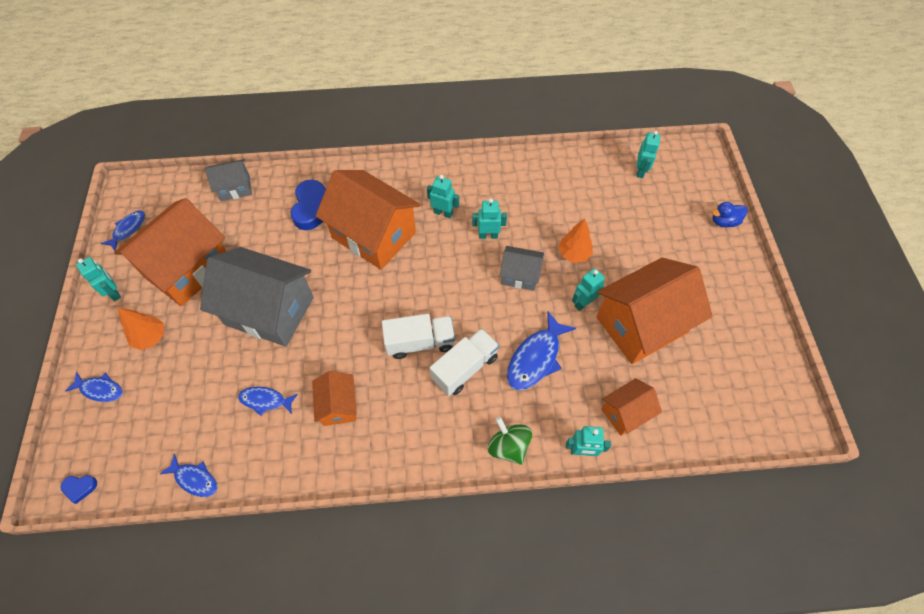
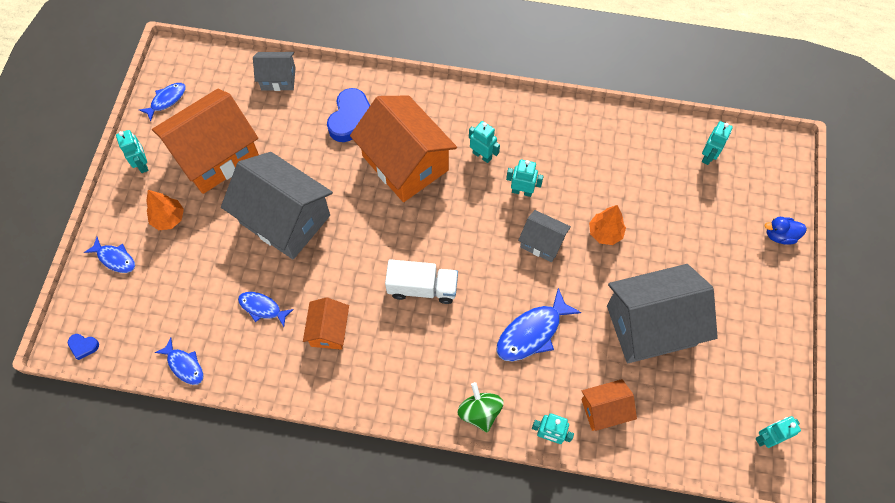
camera: 15 degrees right, 5 degrees up
white truck [430,328,499,396] -> none
turquoise robot [572,268,605,311] -> turquoise robot moved to [756,416,801,448]
orange house [596,257,713,364] -> grey house [607,264,718,363]

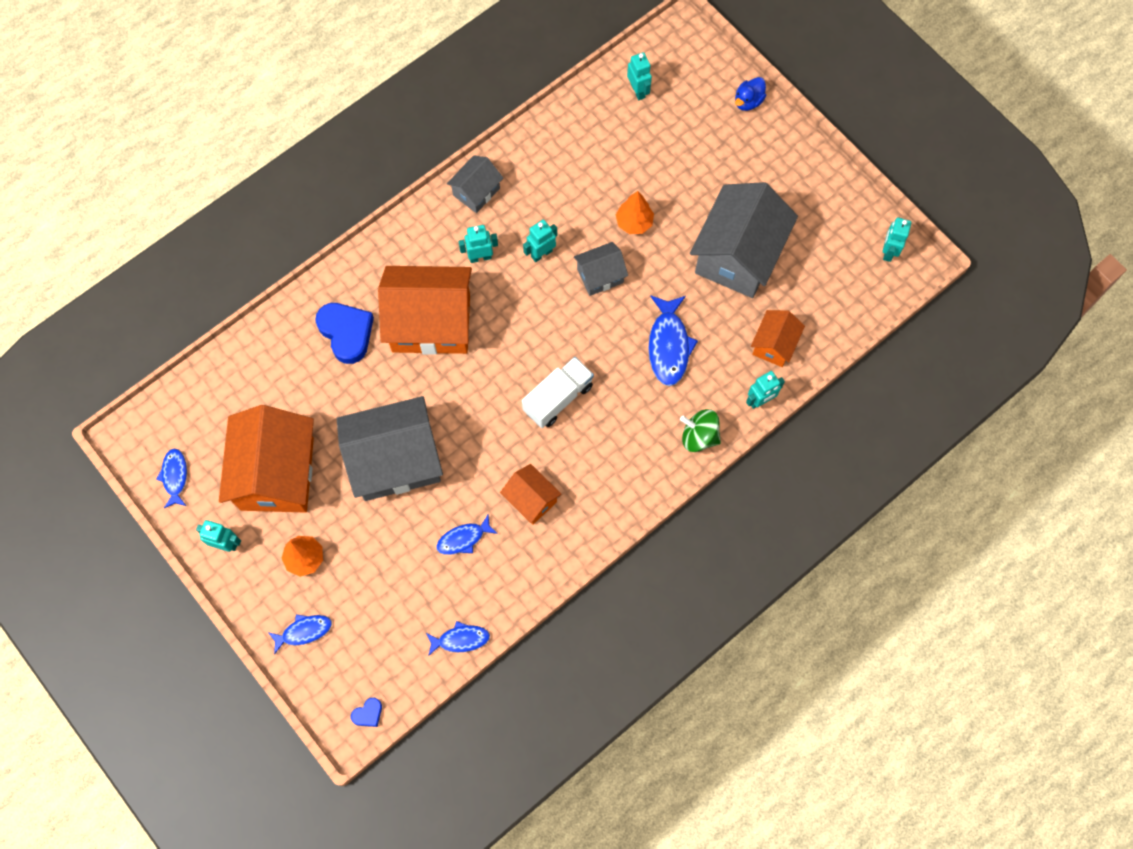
camera: 50 degrees left, 5 degrees up
grey house [253,52,296,91] -> grey house moved to [447,155,503,213]

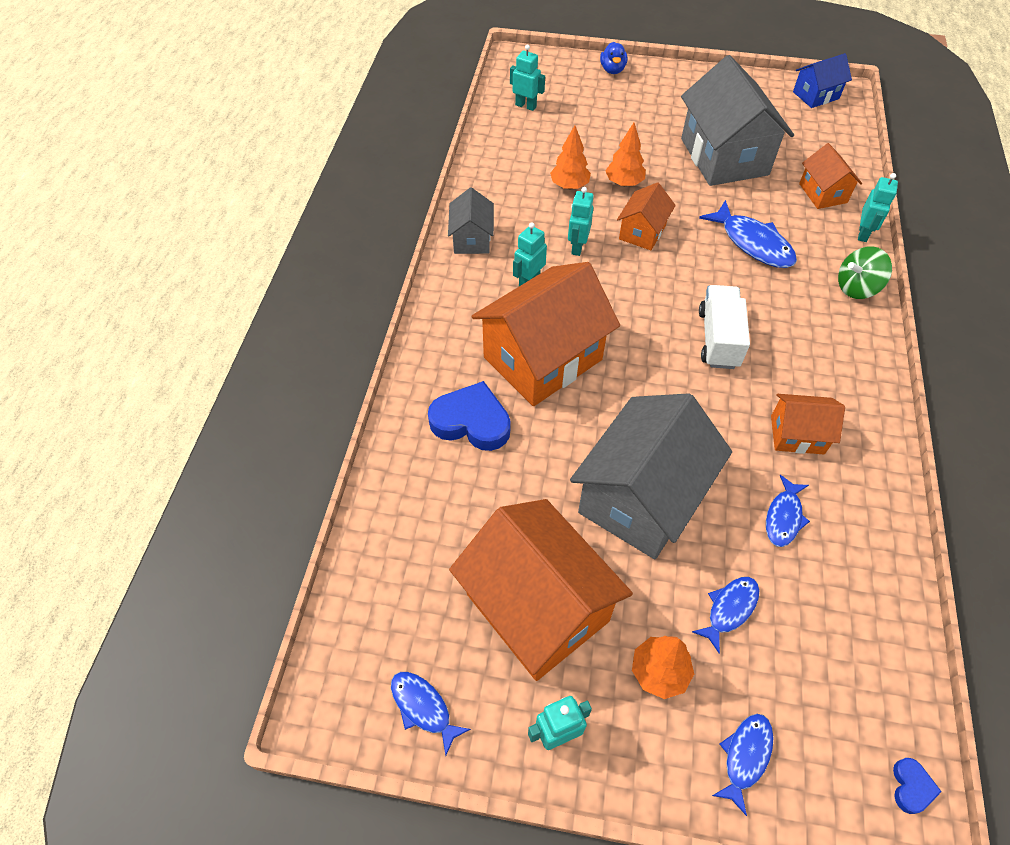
camera: 40 degrees left, 15 degrees down
blue fish [426,621,490,656] -> blue fish moved to [692,577,759,654]
grey house [574,242,628,296] -> orange house [617,182,676,250]
turquoise robot [883,217,911,262] -> blue house [793,53,852,108]
none -> orange tree [550,125,591,189]

